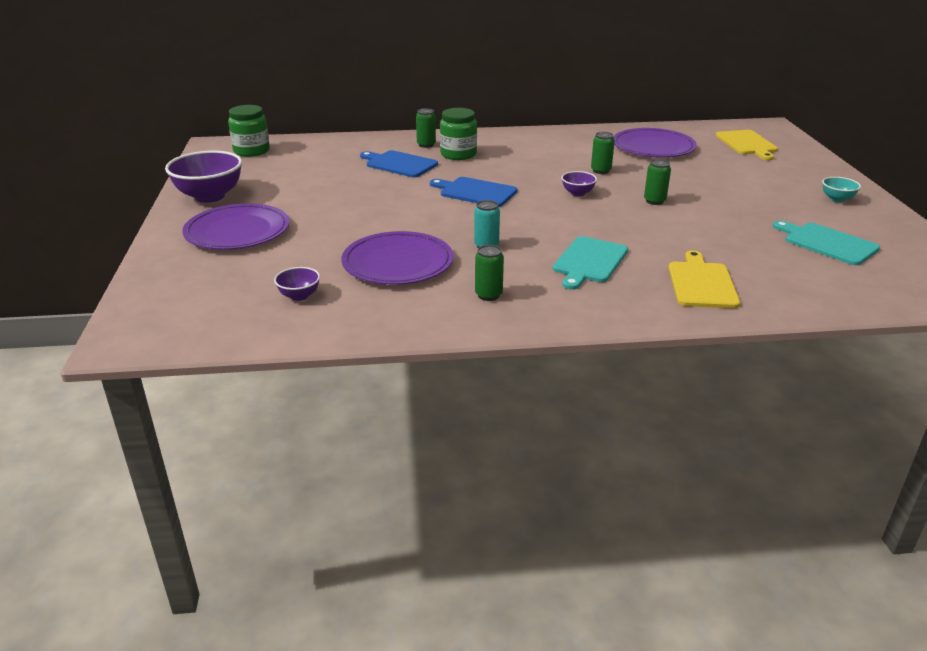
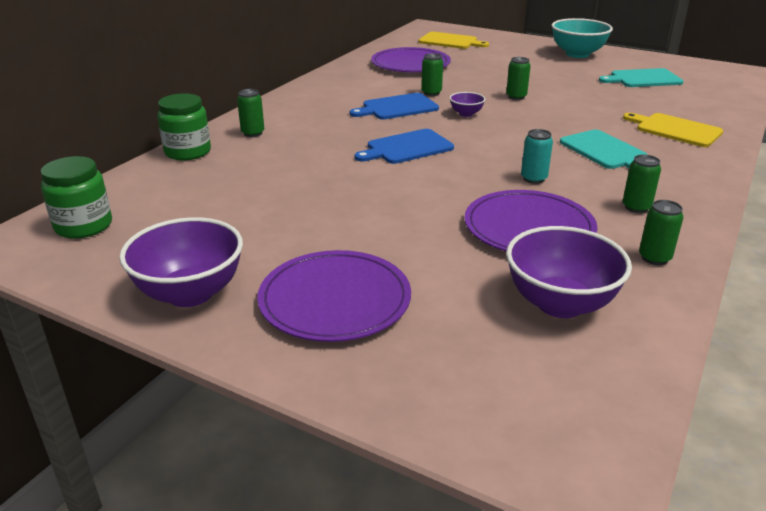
camera: 55 degrees left, 0 degrees up
purple bowl [274,267,320,301] -> purple bowl [506,226,632,318], size x2.05
blue cutting board [360,150,438,177] -> blue cutting board moved to [350,93,439,120]
green jar [440,108,477,160] -> green jar moved to [157,93,211,160]
turquoise bowl [822,177,861,202] -> turquoise bowl [552,18,613,58], size x2.05
none -> green can [639,200,683,265]

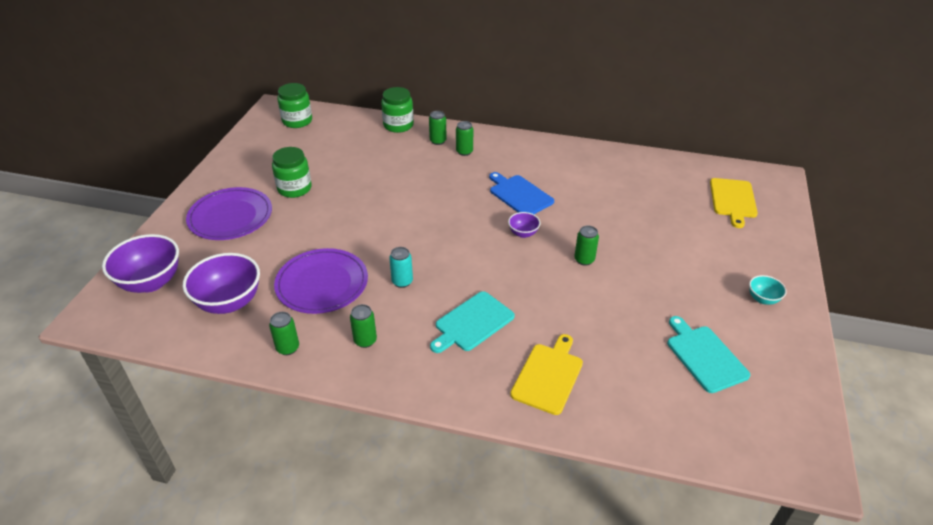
camera: 75 degrees right, 10 degrees up
purple bowl [119,217,243,307] -> purple bowl moved to [102,234,179,293]
blue cutting board [355,129,454,164] -> none
purple plate [371,47,451,72] -> none
green can [421,53,443,96] -> green can moved to [456,121,473,156]
turquoise bowl [552,18,613,58] -> turquoise bowl [749,275,787,305], size x0.49
none -> green jar [272,147,312,198]

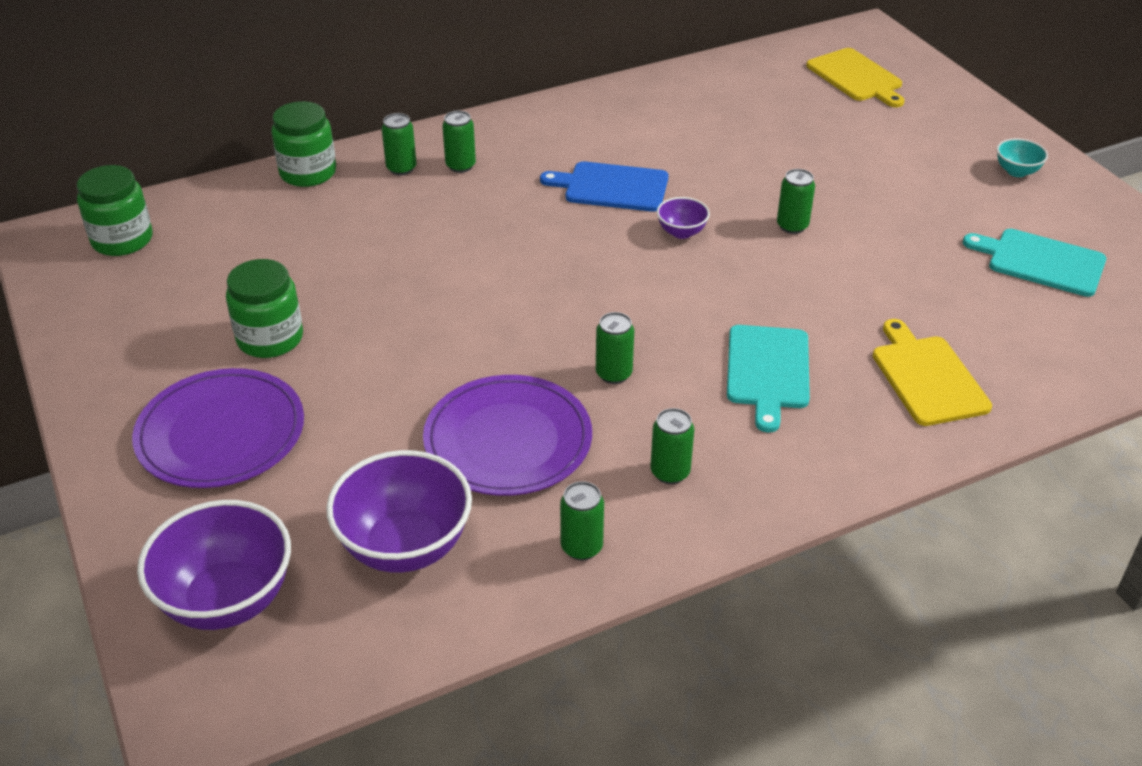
camera: 40 degrees left, 0 degrees up
turquoise can [389,247,413,288] -> green can [596,312,634,384]

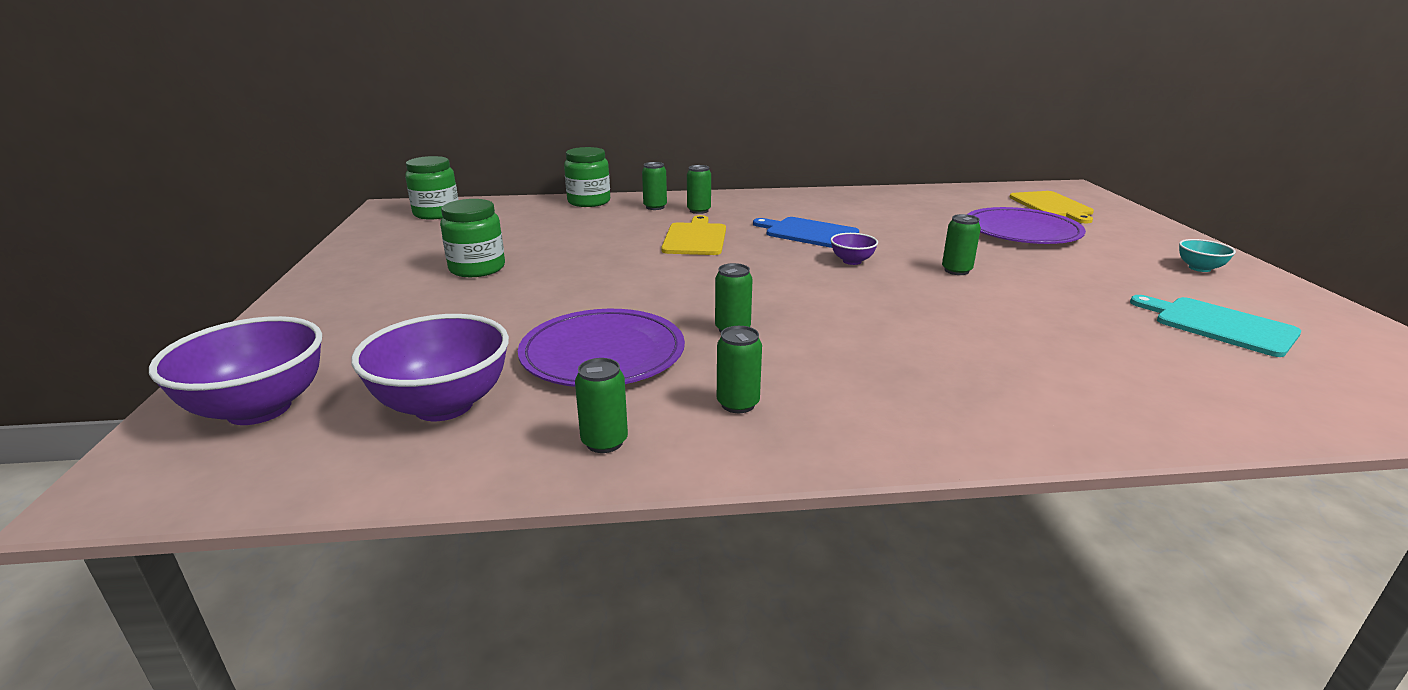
camera: 20 degrees right, 15 degrees down
purple plate [132,368,304,488] -> purple plate moved to [967,207,1086,244]
turquoise cutting board [727,325,810,432] -> none
yellow cutting board [873,319,992,426] -> yellow cutting board moved to [661,215,726,255]

